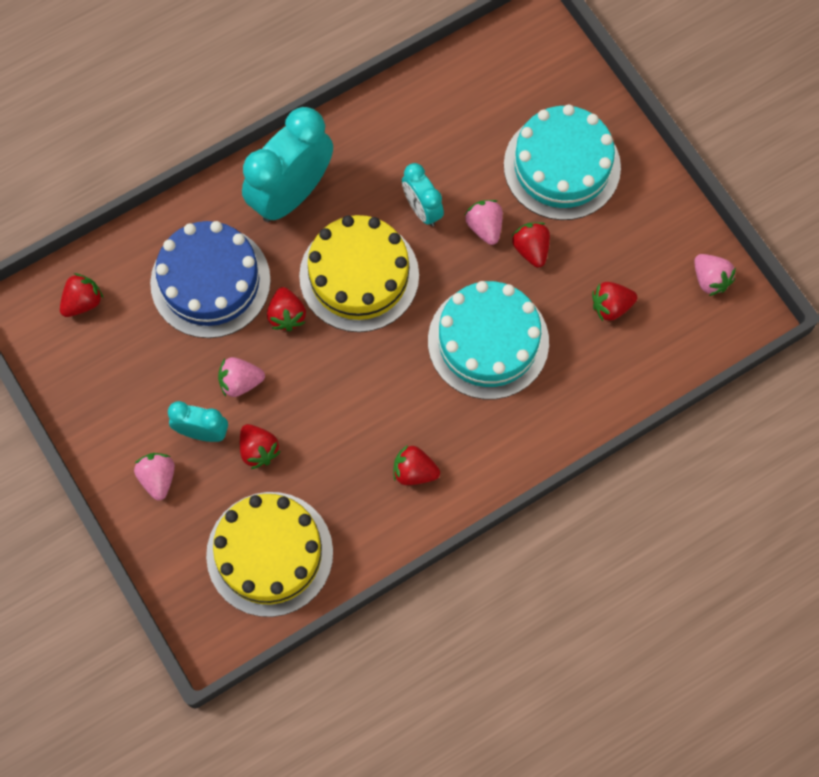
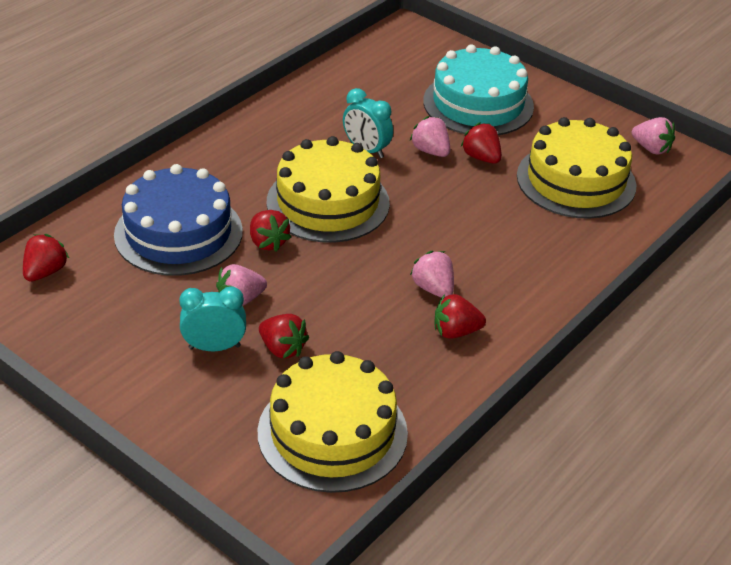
camera: 20 degrees left, 30 degrees down
pink strawberry [134,453,175,500] -> pink strawberry moved to [410,251,454,298]
turquoise clock [242,107,333,222] -> none
turquoise cake [428,281,549,399] -> none
red strawberry [592,282,637,321] -> yellow cake [517,117,637,219]

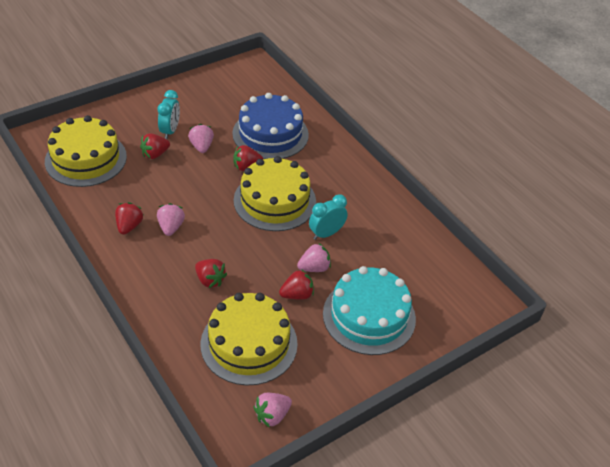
camera: 105 degrees right, 5 degrees up
red strawberry [23,234,69,282] -> red strawberry moved to [195,259,227,288]
pink strawberry [410,251,454,298] -> pink strawberry turned 75 degrees counterclockwise [157,203,185,236]

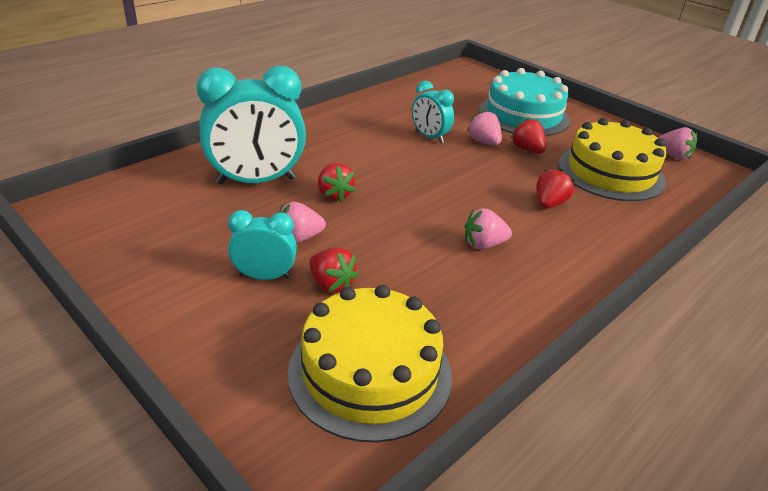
camera: 100 degrees left, 10 degrees down
red strawberry [115,202,143,235] -> none
blue cake [232,93,309,159] -> turquoise clock [196,66,306,185]
yellow cake [234,156,316,231] -> none

